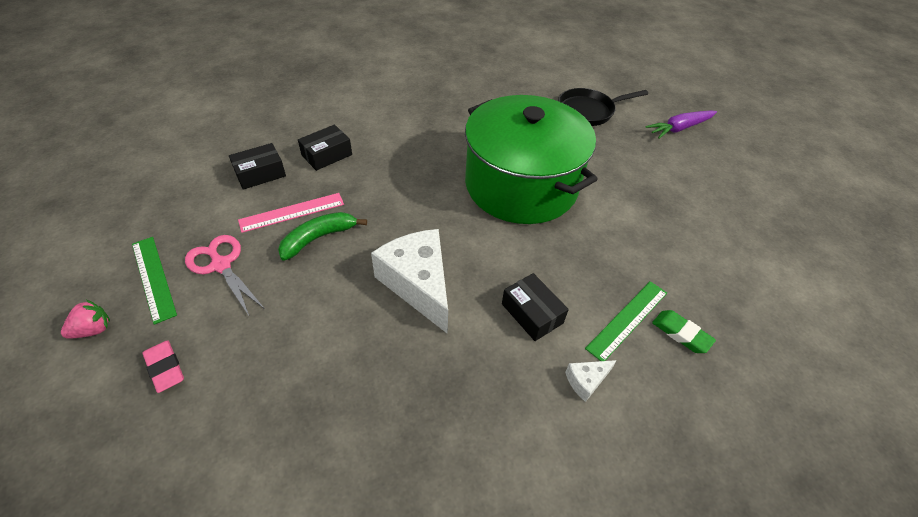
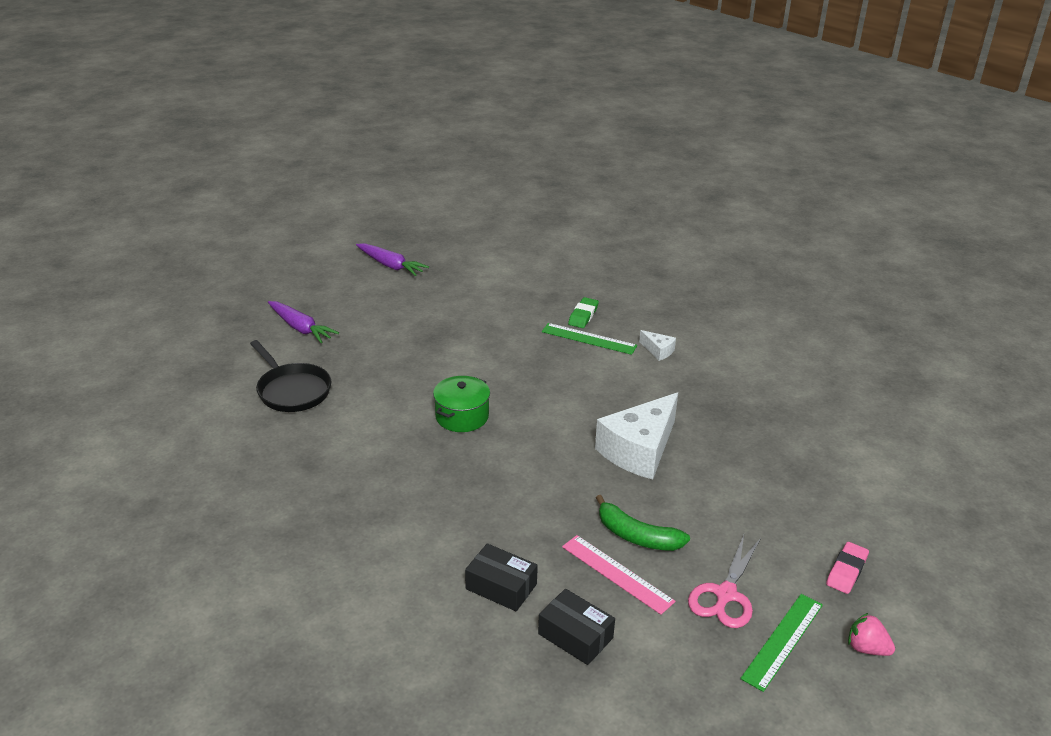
camera: 110 degrees left, 15 degrees down
green pot [465,95,598,224] -> green pot [433,376,490,432], size x0.42
black box [502,273,569,341] -> none
none -> purple carrot [356,243,429,276]

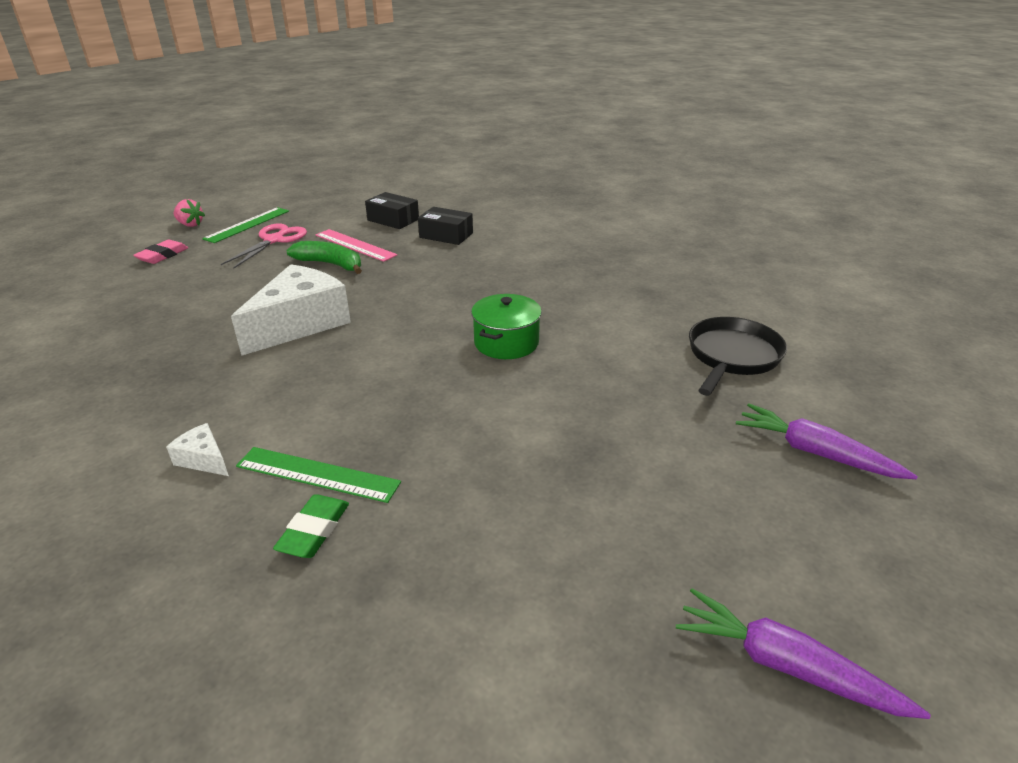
camera: 175 degrees right, 0 degrees up
black pan [250,340,331,412] -> black pan turned 75 degrees clockwise [689,317,787,396]

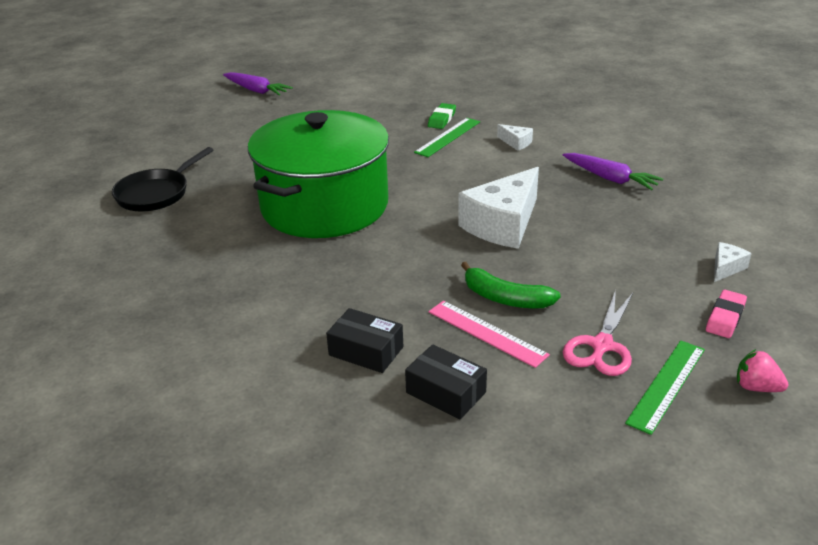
camera: 175 degrees left, 0 degrees up
green ruler [236,447,401,503] -> green ruler turned 75 degrees counterclockwise [414,118,480,157]
green pot [471,294,542,359] -> green pot [248,110,389,238], size x2.40
purple carrot [736,403,918,479] -> purple carrot moved to [563,153,663,190]
none -> white cheese [714,242,752,282]

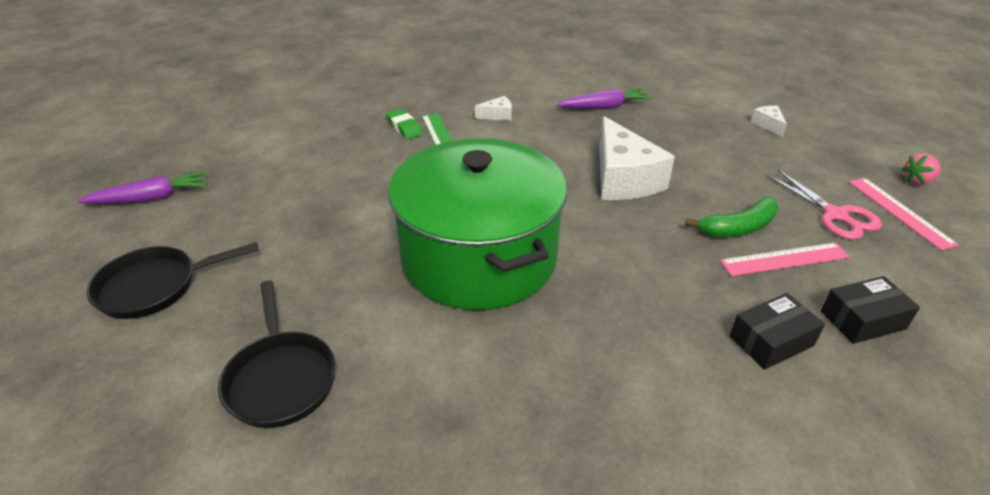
camera: 55 degrees left, 5 degrees up
green ruler [625,340,705,435] -> pink ruler [849,178,959,251]
pink eraser [706,290,747,338] -> none
none -> black pan [87,243,259,319]

